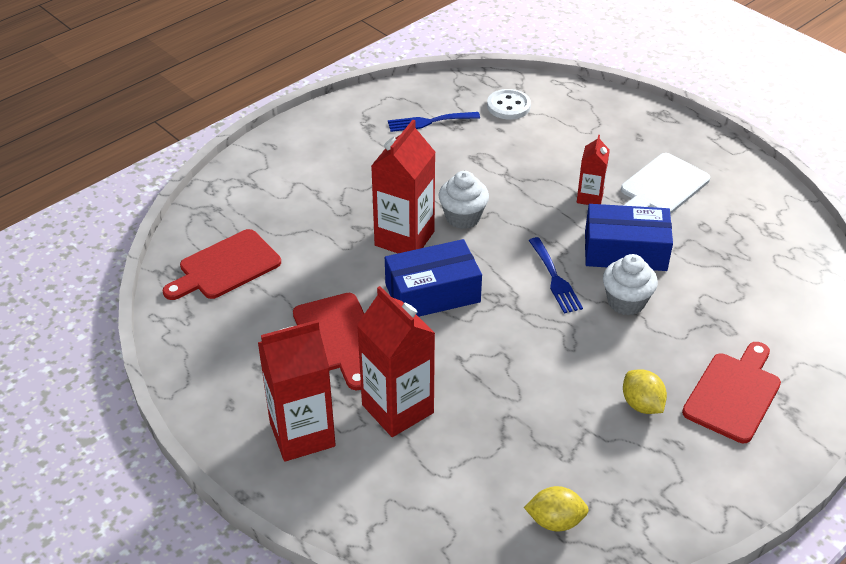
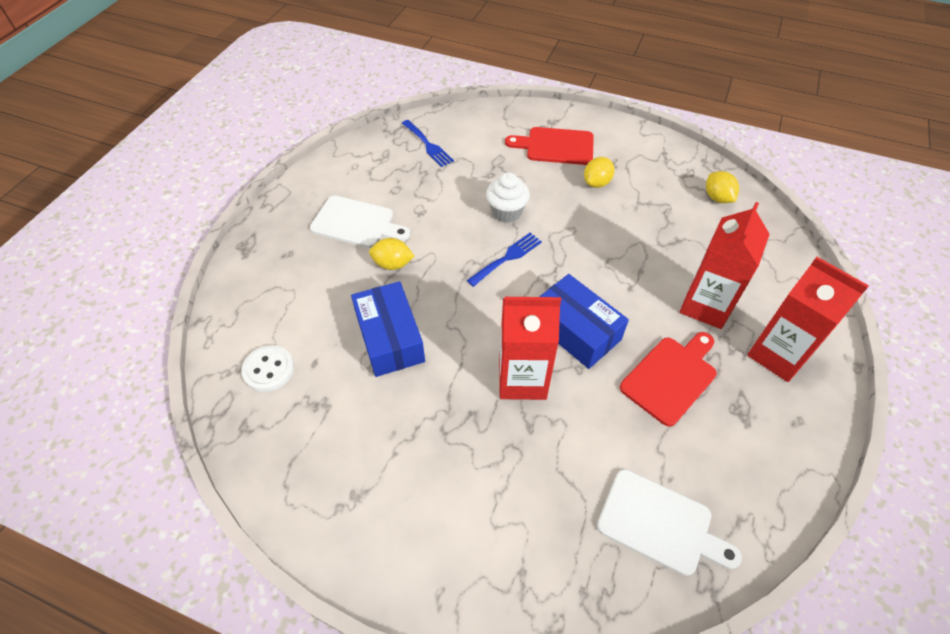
camera: 115 degrees left, 10 degrees up
red cutting board [163,229,281,300] -> white cutting board [597,469,742,576]
blue fork [388,112,480,132] -> blue fork moved to [402,120,454,167]
white cupcake [438,171,489,229] -> none
red carton [577,135,610,205] -> yellow lemon [369,238,415,270]
blue box [585,204,673,271] -> blue box moved to [351,281,425,377]

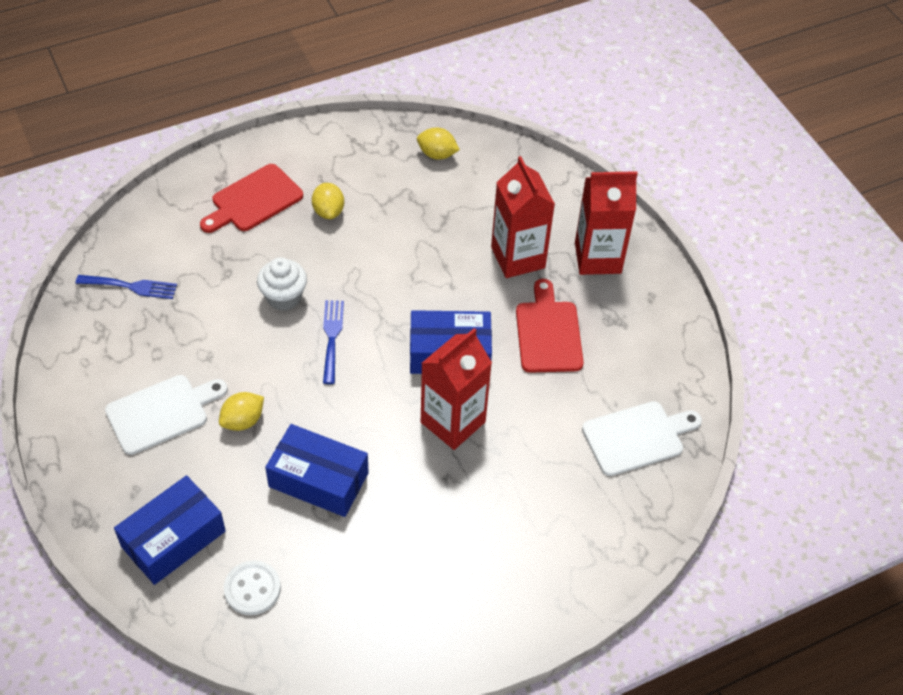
camera: 50 degrees left, 0 degrees up
none -> blue box [114,475,226,585]

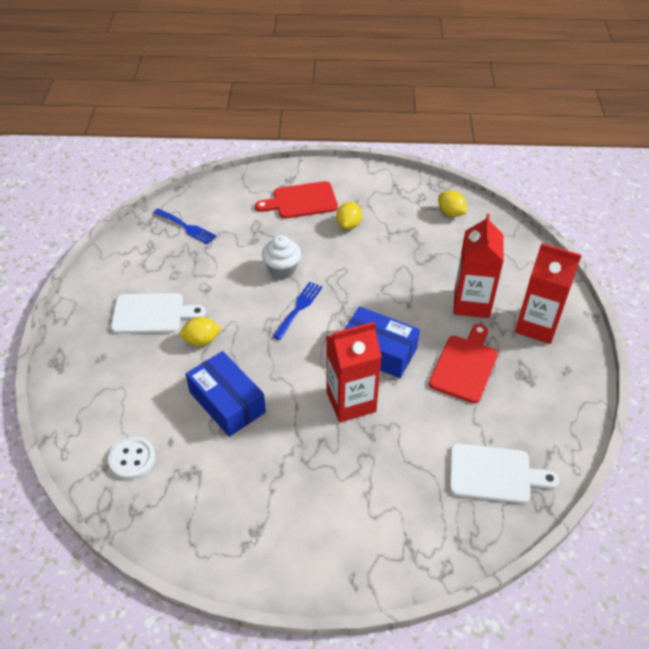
camera: 30 degrees right, 5 degrees down
blue box [114,475,226,585] -> none

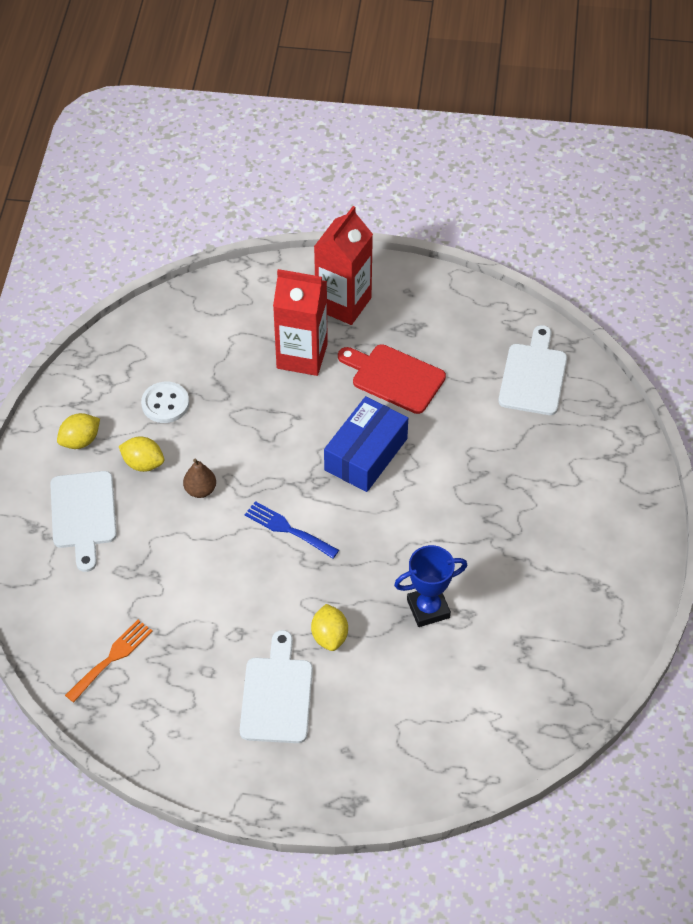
camera: 85 degrees left, 5 degrees up
white button [108,437,155,480] -> white button moved to [141,382,189,423]
blue fork [153,209,217,244] -> orange fork [65,620,153,702]
blue box [186,351,266,437] -> blue trophy [394,545,467,627]
red cutting board [255,181,338,219] -> white cutting board [50,471,117,572]
white cupcake [262,235,301,279] -> none
red carton [326,322,382,422] -> none
yellow lemon [438,190,467,217] -> yellow lemon moved to [57,413,100,449]
none -> brown pear [183,459,216,498]

